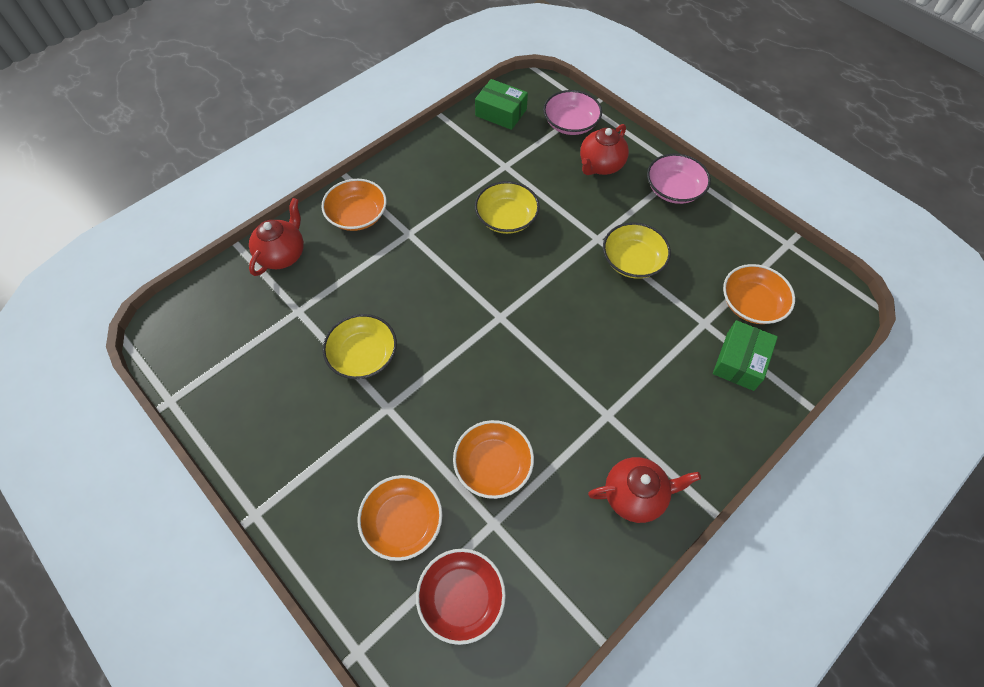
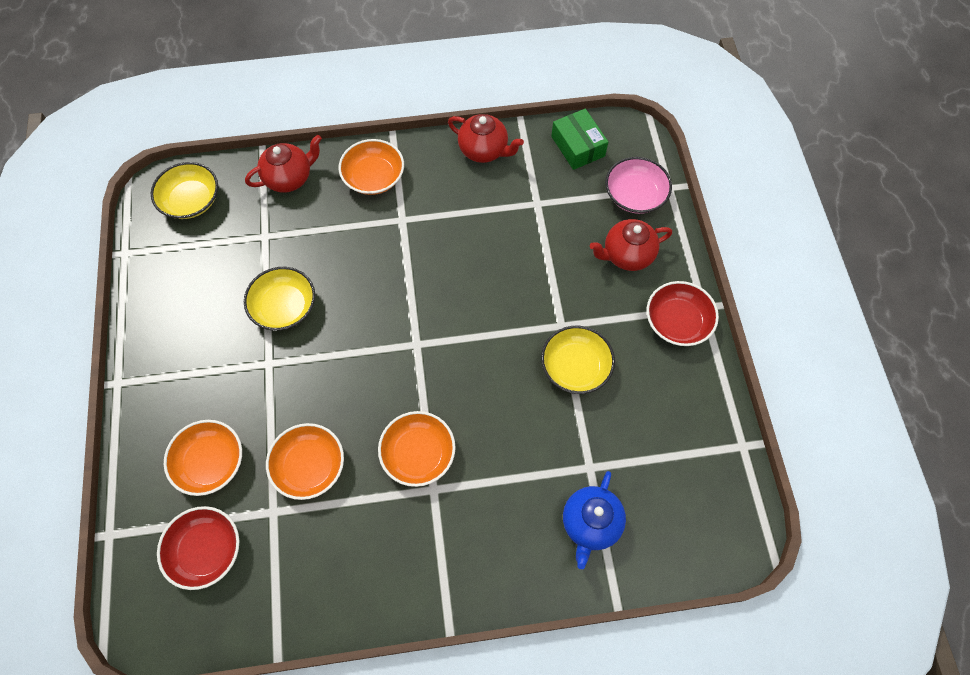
camera: 35 degrees right, 5 degrees up
yellow bowl [475,181,540,234] -> yellow bowl moved to [151,162,218,219]
red teapot [588,457,701,523] -> red teapot moved to [448,114,524,163]
pink bowl [647,154,711,204] -> red bowl [646,281,719,346]
green box [713,320,778,391] -> blue teapot [563,471,626,569]
orange bowl [723,264,795,324] -> orange bowl moved to [378,411,456,487]

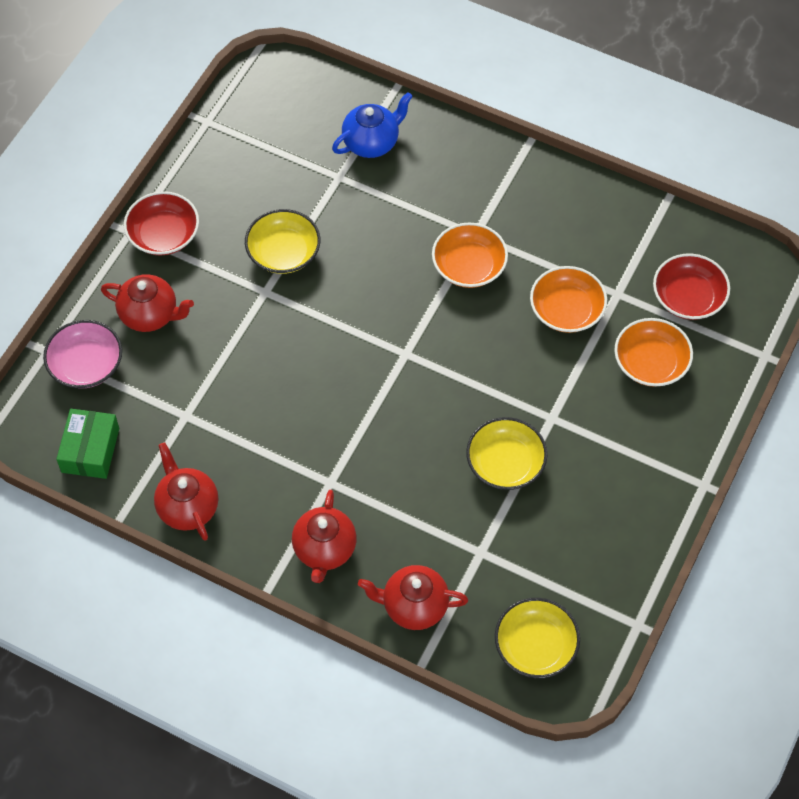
camera: 145 degrees left, 5 degrees down
orange bowl [339,139,404,195] -> red teapot [292,490,357,583]

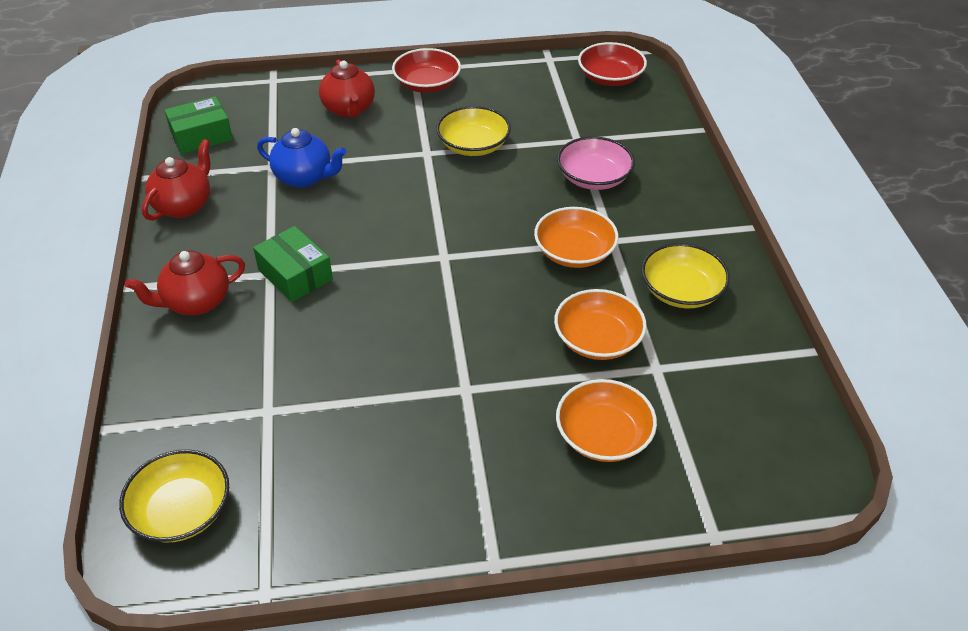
camera: 55 degrees right, 15 degrees down
pink bowl [43,320,122,388] -> pink bowl moved to [557,136,635,190]
blue teapot [332,92,413,158] -> blue teapot moved to [257,128,346,188]
red teapot [358,565,468,630] -> none
yellow bowl [466,417,547,490] -> yellow bowl moved to [641,243,730,308]
red bowl [653,253,730,320] -> red bowl moved to [578,42,647,86]
none -> green box [253,226,333,302]

